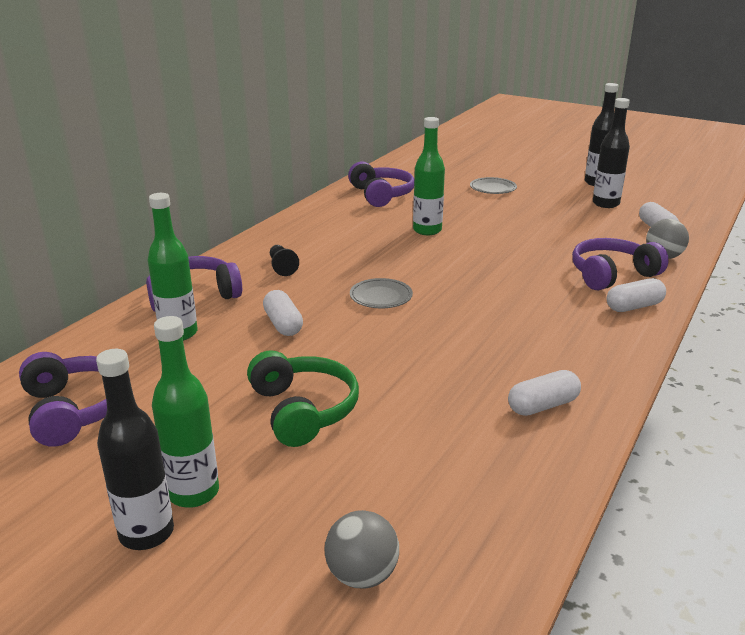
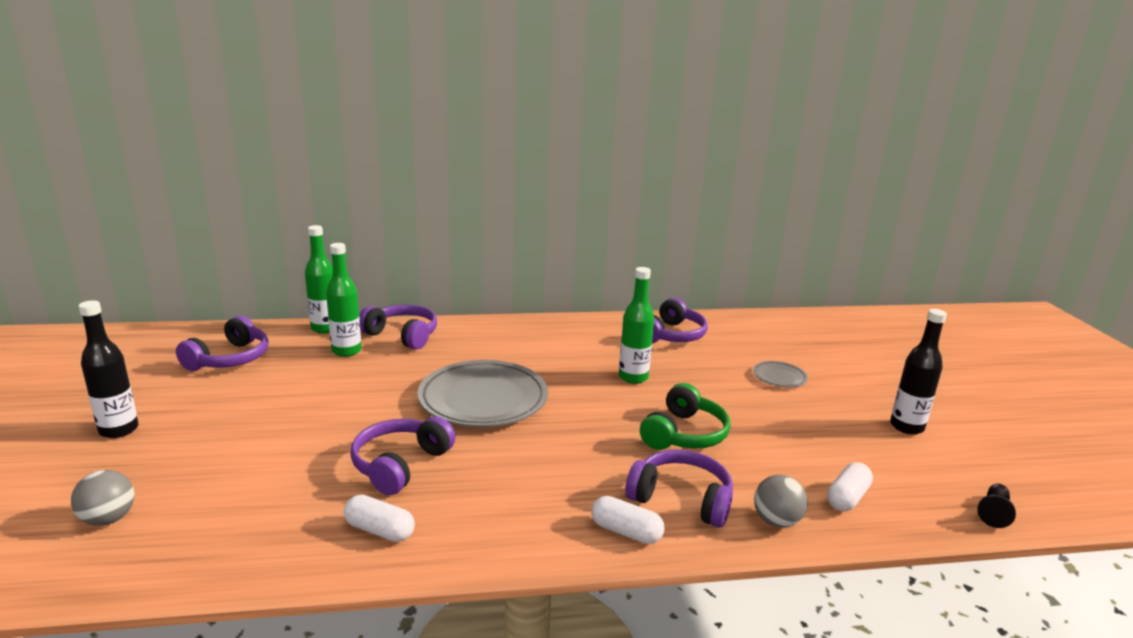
camera: 50 degrees right, 5 degrees down
green bottle [152,316,219,508] -> green bottle moved to [305,225,333,334]
green headphones [247,350,359,447] -> green headphones moved to [640,383,731,450]
white capsule [263,290,303,336] -> none
black pawn [270,245,299,276] -> black pawn moved to [977,484,1016,528]
grey plate [350,278,413,308] -> grey plate [417,360,548,427], size x2.20
black bottle [593,98,630,208] -> none
none -> purple headphones [350,416,455,495]

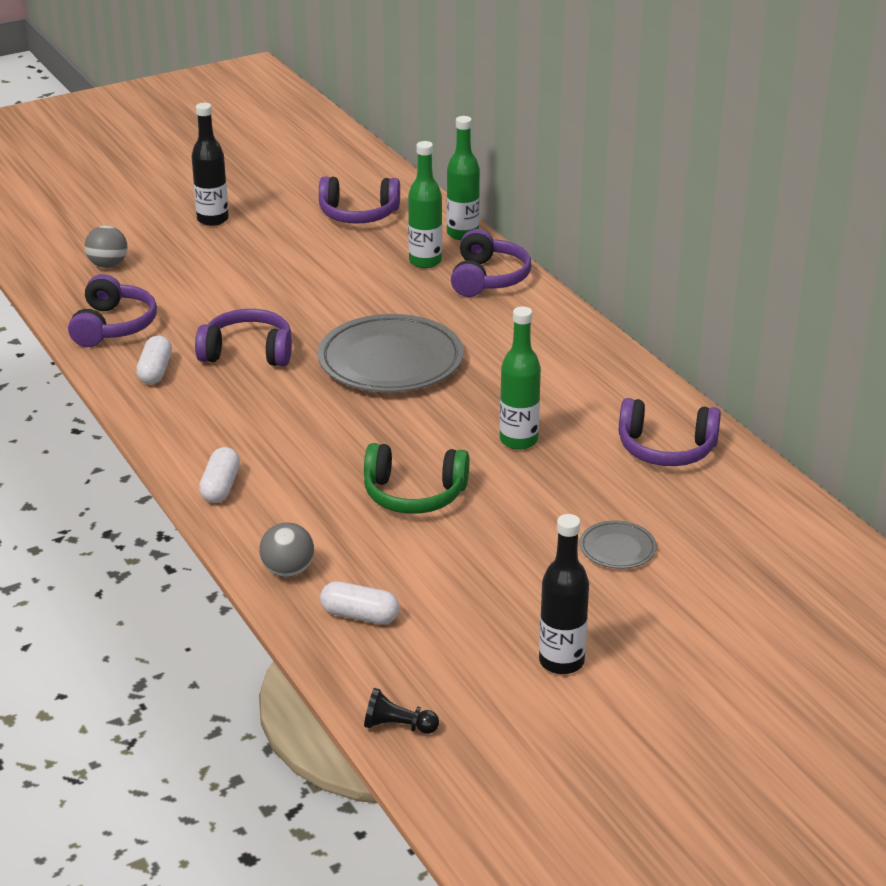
camera: 70 degrees right, 10 degrees up
purple headphones [625,449,733,528] -> purple headphones moved to [68,274,157,347]

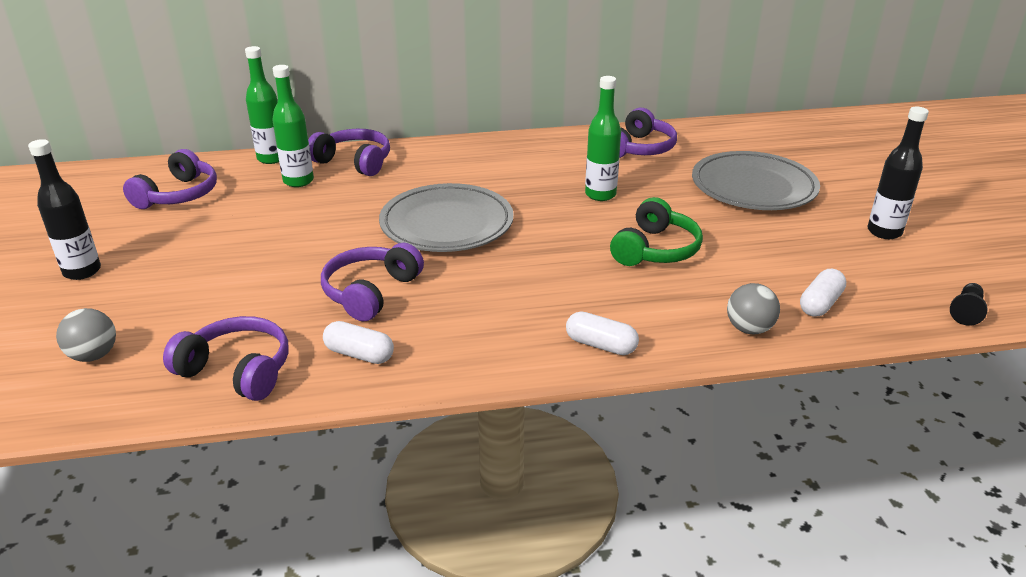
camera: 70 degrees left, 0 degrees up
grey plate [580,520,657,569] -> grey plate [692,151,820,210], size x2.20

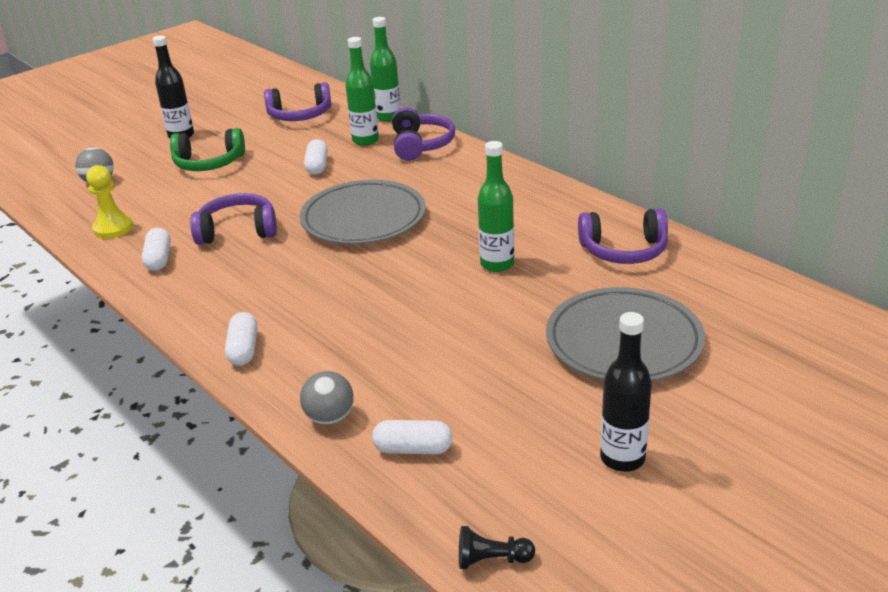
camera: 60 degrees right, 0 degrees up
purple headphones [163,316,289,401] -> yellow pawn [86,165,133,239]
green headphones [610,197,703,266] -> green headphones moved to [170,128,245,171]
none -> white capsule [304,139,328,175]

